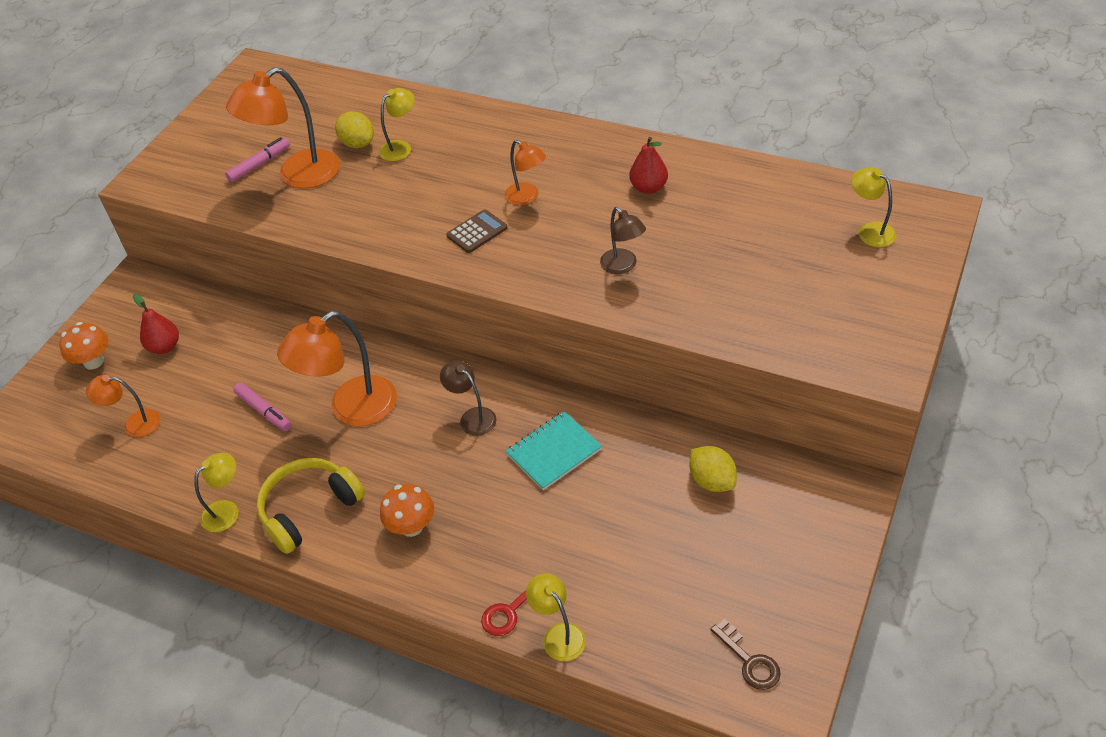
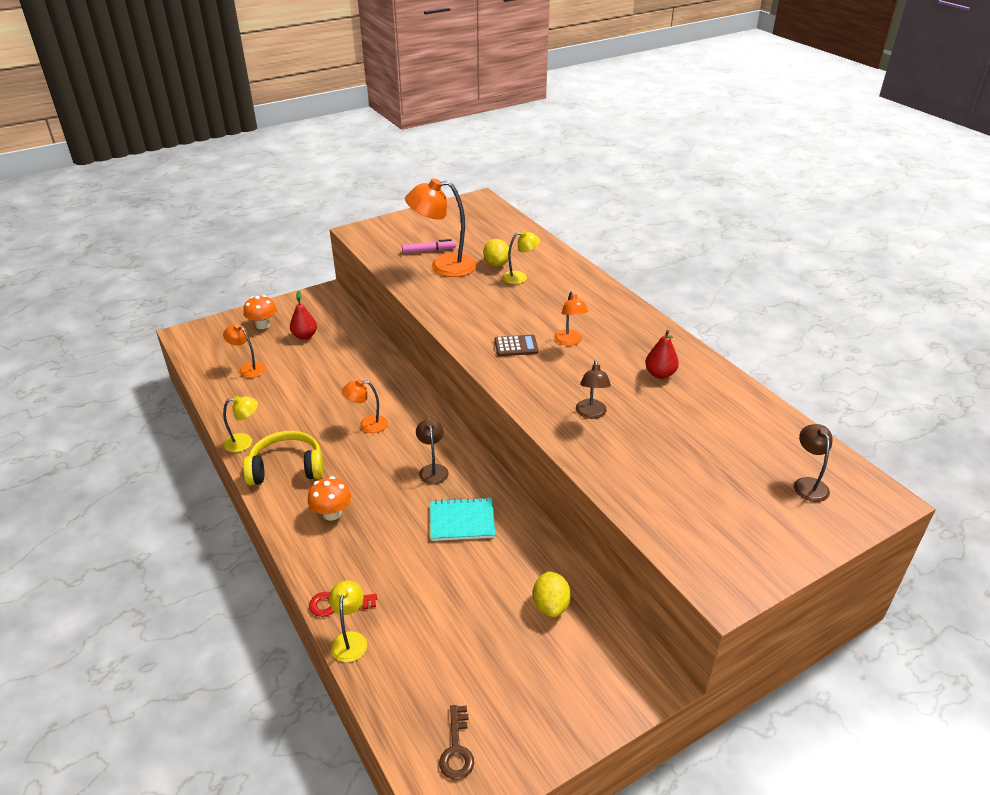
camera: 30 degrees right, 10 degrees down
pink marker [233,383,291,431] -> none
orange lamp [277,311,397,426] -> orange lamp [342,379,388,433], size x0.54
yellow lamp [851,167,896,247] -> brown lamp [794,424,833,502]

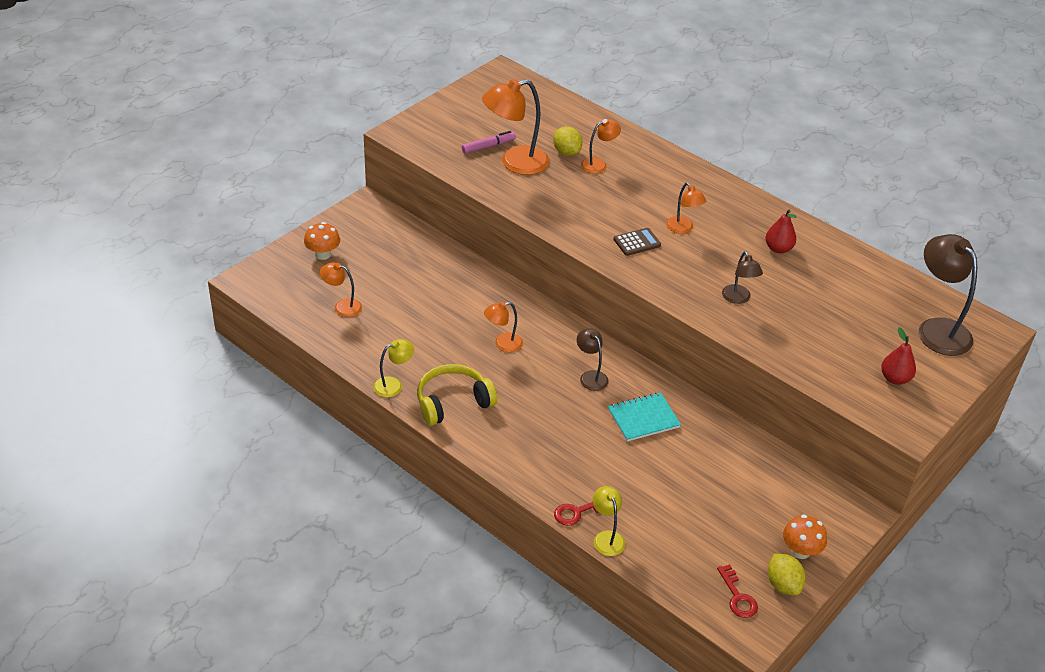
camera: 20 degrees left, 5 degrees up
red pear [290,291,317,340] -> red pear moved to [881,327,916,385]
orange mushroom [308,476,351,521] -> orange mushroom moved to [783,514,827,559]
brown key [439,705,474,780] -> red key [717,564,758,618]
yellow lamp [502,230,540,284] -> orange lamp [581,119,621,174]
yellow lemon [533,571,571,617] -> yellow lemon moved to [768,554,806,595]
brown lamp [794,424,833,502] -> brown lamp [919,234,977,356], size x1.85

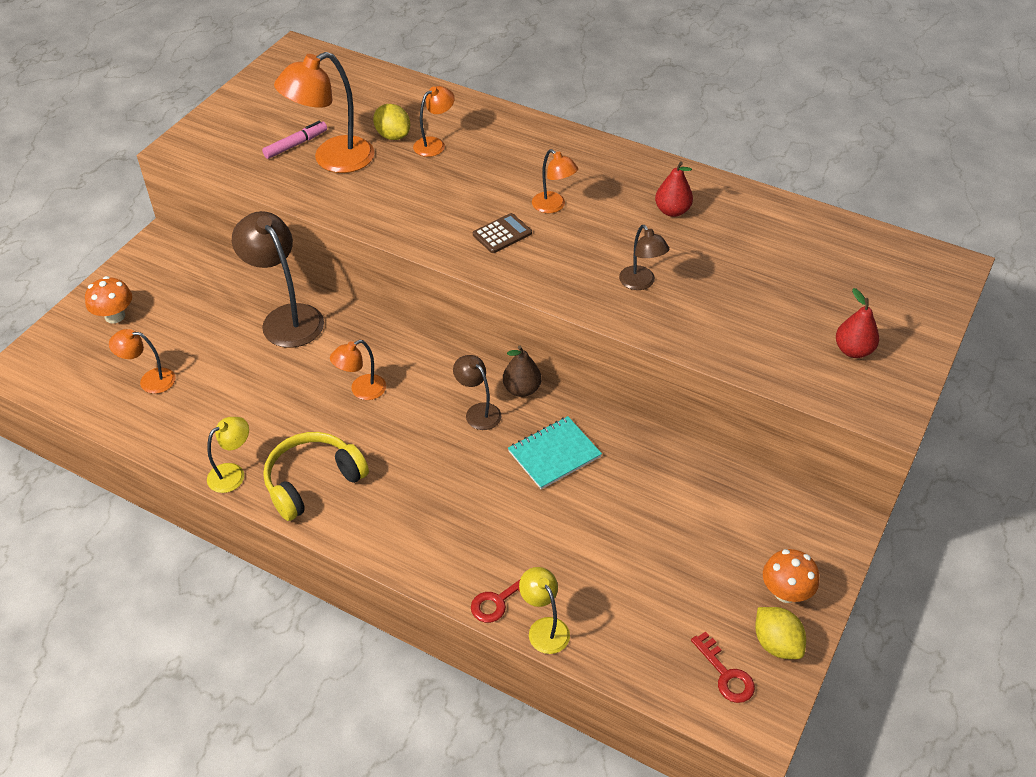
camera: 10 degrees left, 5 degrees up
brown lamp [919,234,977,356] -> brown lamp moved to [232,211,324,348]
none -> brown pear [503,346,541,397]

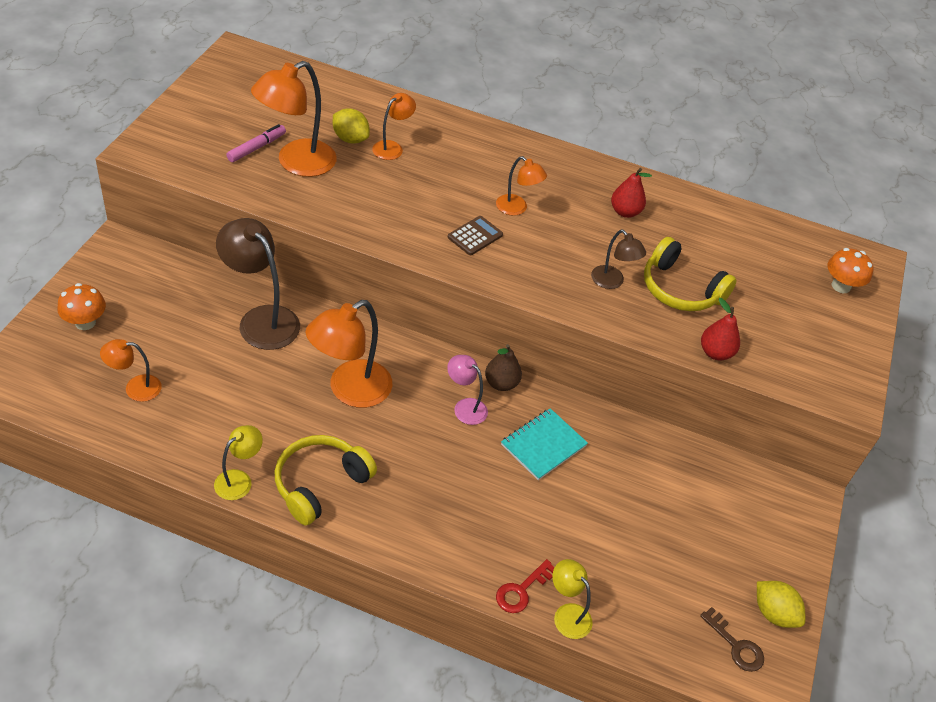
camera: 15 degrees left, 0 degrees up
orange lamp [330,340,386,400] -> orange lamp [306,300,392,408], size x1.85
brown lamp [453,355,501,430] -> pink lamp [447,355,488,425]
red key [691,631,755,703] -> brown key [700,607,764,672]
orange mushroom [763,549,819,603] -> orange mushroom moved to [828,248,873,293]
red pear [836,288,879,358] -> red pear moved to [701,298,740,360]
none -> yellow headphones [644,237,737,311]

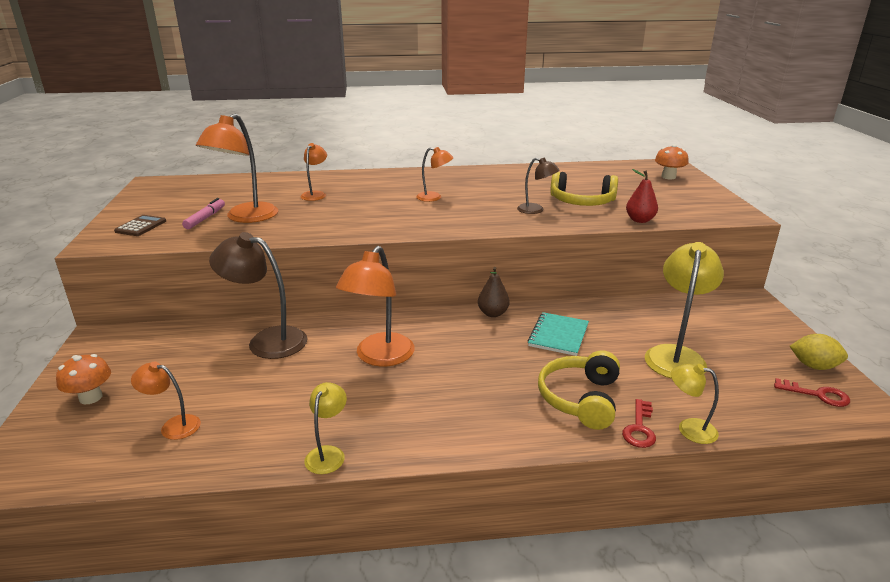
camera: 20 degrees left, 20 degrees down
orange lamp [100,339,162,402] -> orange lamp turned 45 degrees clockwise [131,362,201,440]
yellow headphones [274,435,377,525] -> yellow headphones moved to [538,350,620,430]
yellow lemon [333,108,370,144] -> none
pink lamp [447,355,488,425] -> none
brown calculator [448,216,503,255] -> brown calculator moved to [114,215,166,236]
red pear [611,168,652,218] -> none
brown key [700,607,764,672] -> red key [774,378,850,407]
none -> yellow lamp [645,242,724,379]

